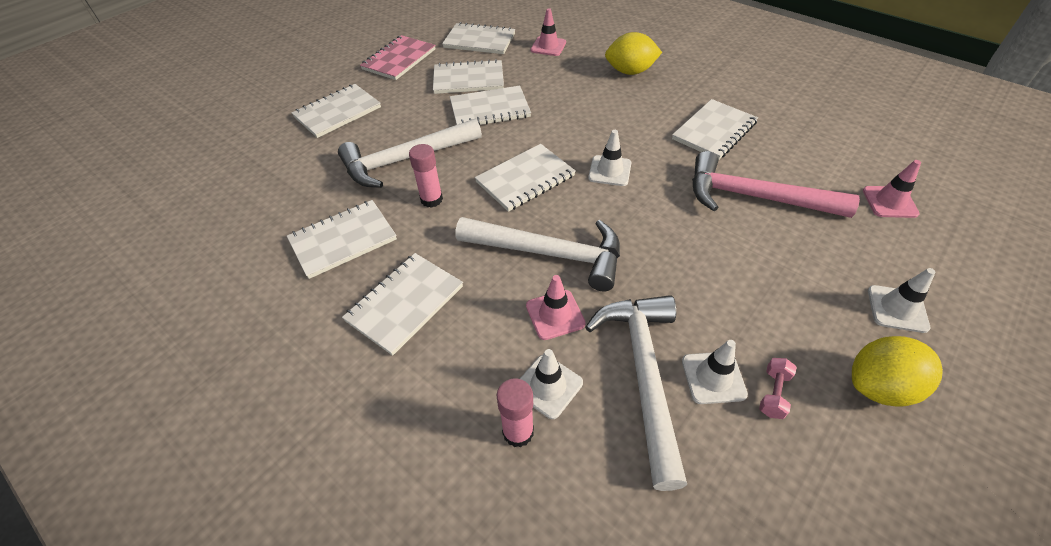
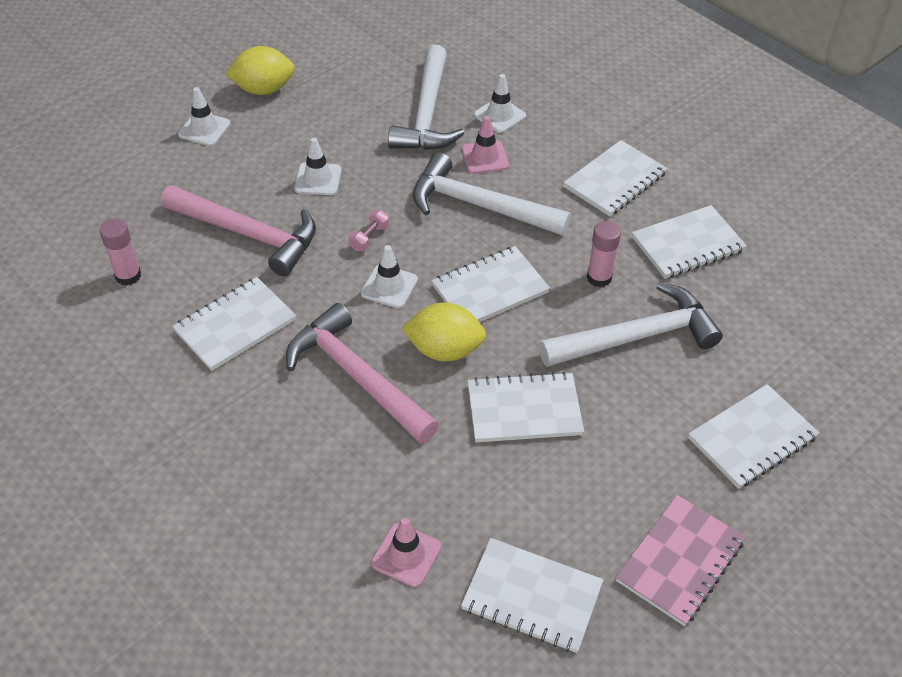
camera: 175 degrees left, 0 degrees up
white notebook [433,59,504,94] -> none
pink glue stick [497,378,534,448] -> pink glue stick moved to [99,219,141,286]
yellow lemon [605,32,662,75] -> yellow lemon moved to [401,302,486,361]
white traffic cone [682,340,748,404] -> white traffic cone moved to [294,138,342,195]
pink dumbbell [759,358,797,419] -> pink dumbbell moved to [348,210,389,251]
pink traffic cone [863,160,921,218] -> none
none -> pink hammer [286,303,439,444]

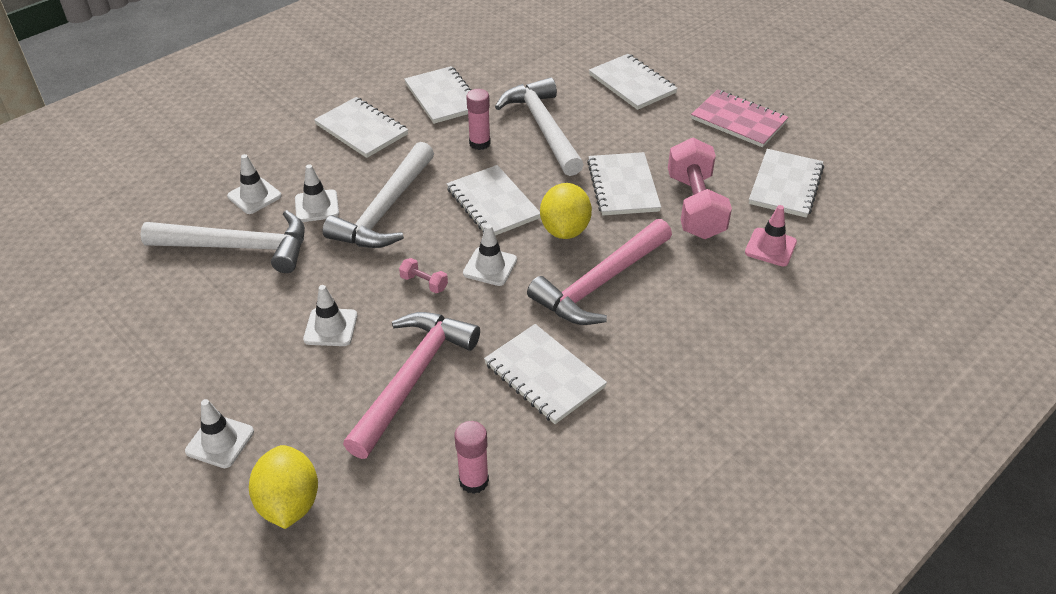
camera: 90 degrees left, 5 degrees down
yellow lemon [225,46,295,95] -> yellow lemon moved to [249,445,318,529]
pink traffic cone [462,116,509,174] -> white traffic cone [295,164,339,222]
none -> pink dumbbell [668,138,732,239]

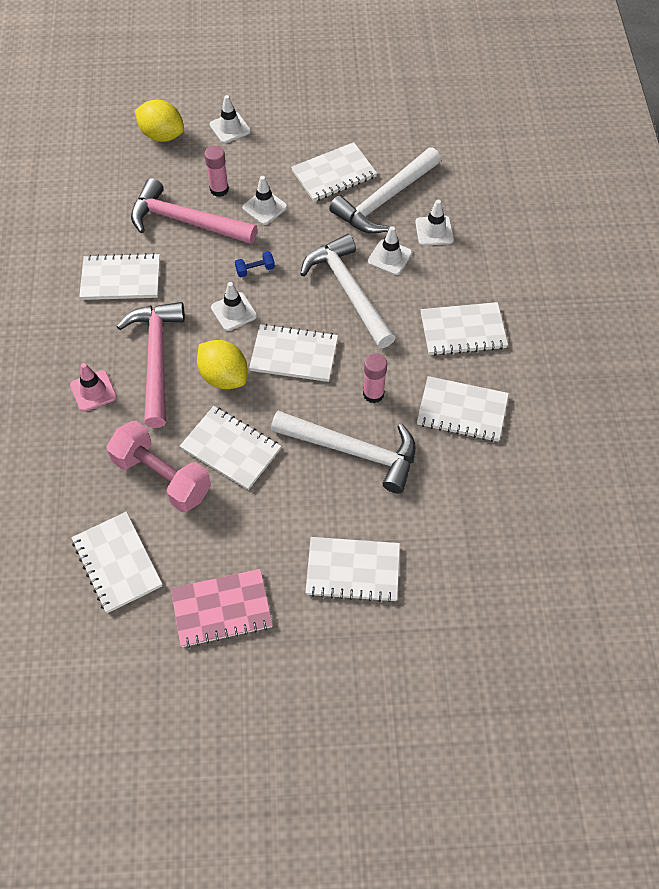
camera: 130 degrees right, 15 degrees up
pink hammer [343,312,480,459] -> pink hammer turned 135 degrees clockwise [131,178,257,244]
pink dumbbell [399,258,448,293] -> blue dumbbell [235,252,275,277]
pink glue stick [454,421,489,494] -> pink glue stick moved to [204,146,229,197]
pink traffic cone [745,205,797,266] -> pink traffic cone moved to [70,363,117,412]
none -> white notebook [291,142,377,202]

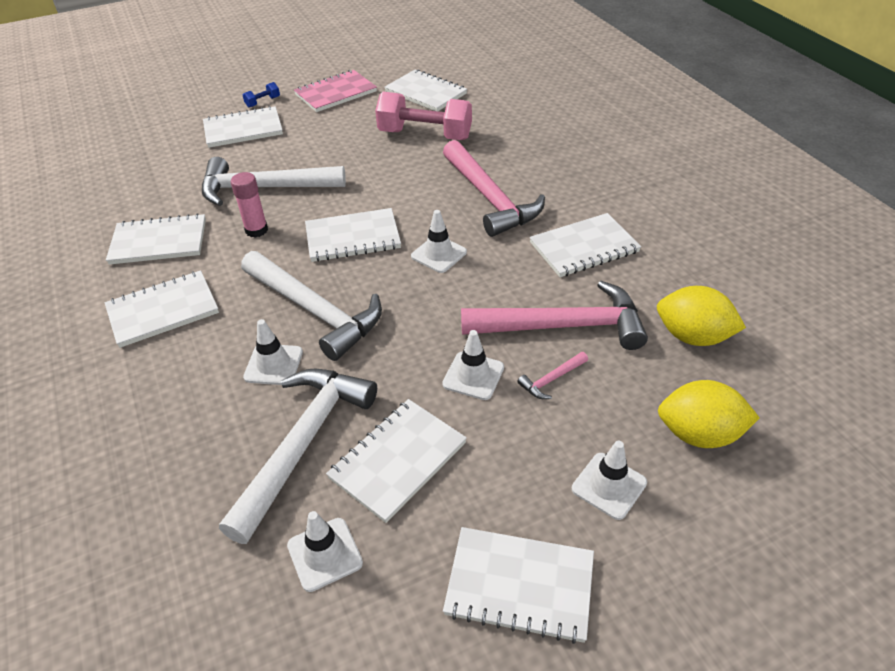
camera: 160 degrees right, 15 degrees down
pink traffic cone [70,363,117,412] -> none
white notebook [180,406,281,490] -> white notebook moved to [443,527,594,644]
yellow lemon [197,340,247,389] -> yellow lemon moved to [657,286,746,346]
pink glue stick [204,146,229,197] -> pink hammer [517,352,588,399]
blue dumbbell [235,252,275,277] -> blue dumbbell moved to [243,82,280,108]
white traffic cone [415,200,454,246] -> white traffic cone moved to [287,511,363,592]

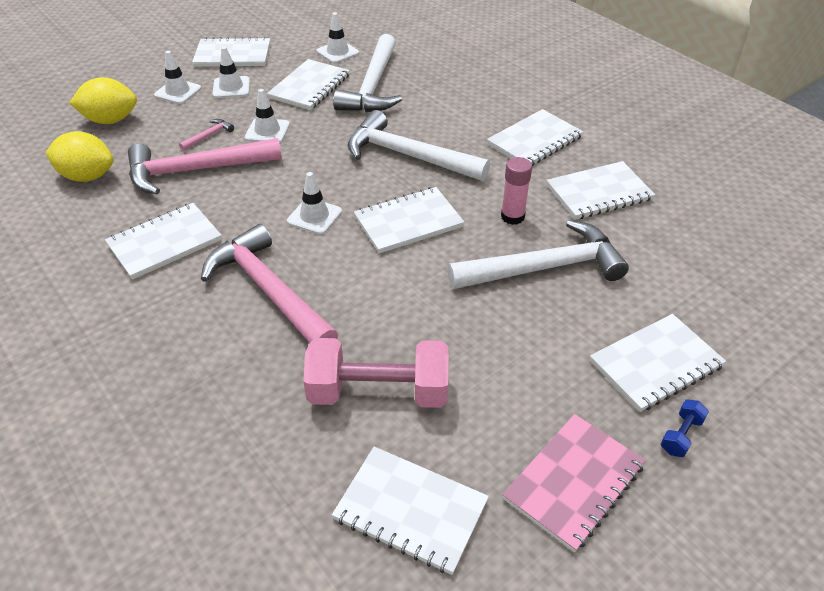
camera: 165 degrees right, 0 degrees up
white traffic cone [243,319,303,385] -> white traffic cone moved to [212,47,250,98]

